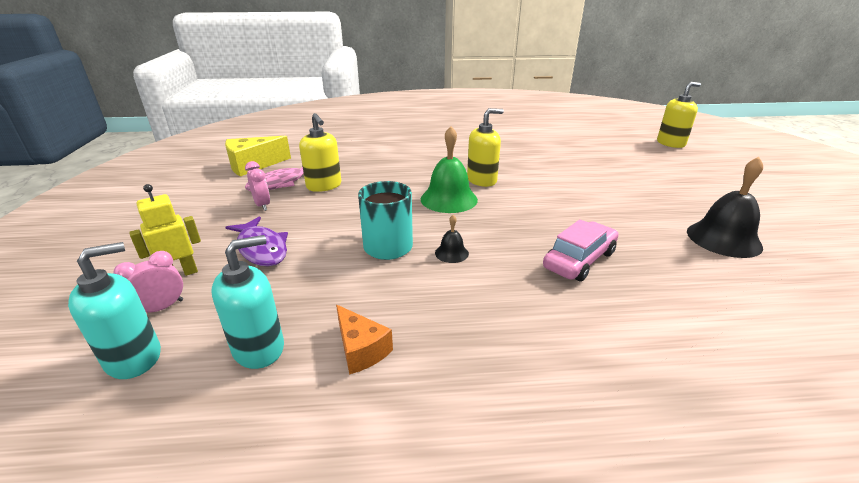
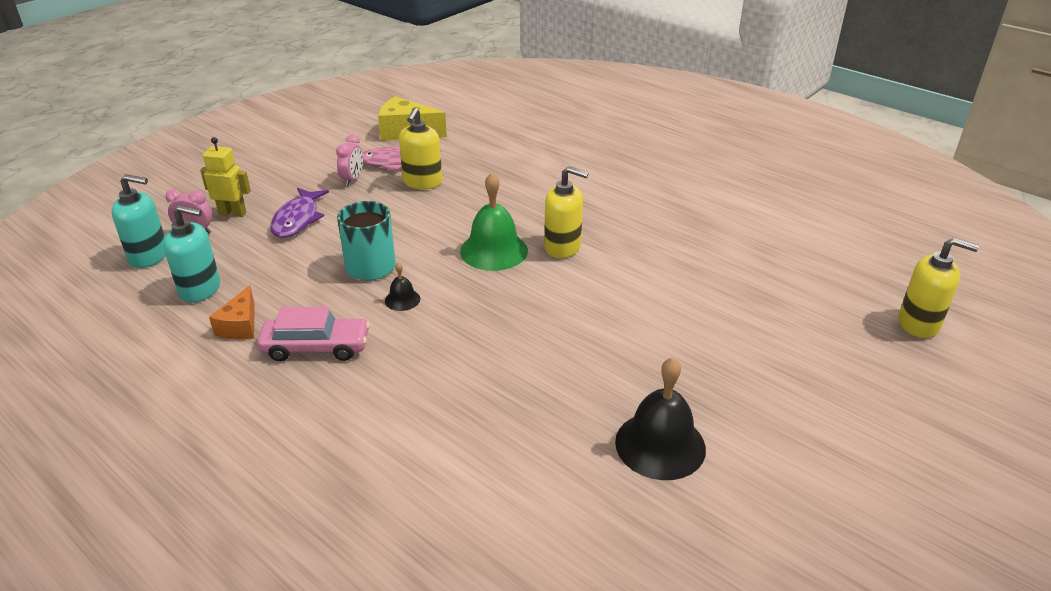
camera: 45 degrees right, 5 degrees up
pink car [543,219,619,281] -> pink car moved to [257,307,370,361]

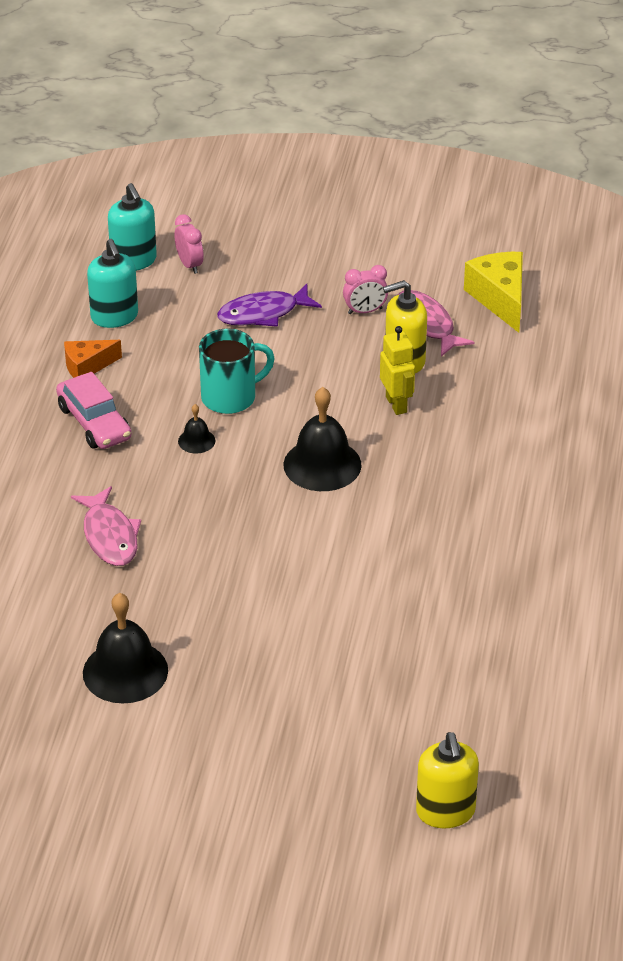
camera: 60 degrees right, 5 degrees up
yellow robot [200,137,251,217] -> yellow robot moved to [380,326,415,415]
green bell [460,173,528,271] -> black bell [284,387,362,491]
yellow soap dispenser [544,166,589,258] -> none
none -> pink fish [71,486,141,566]

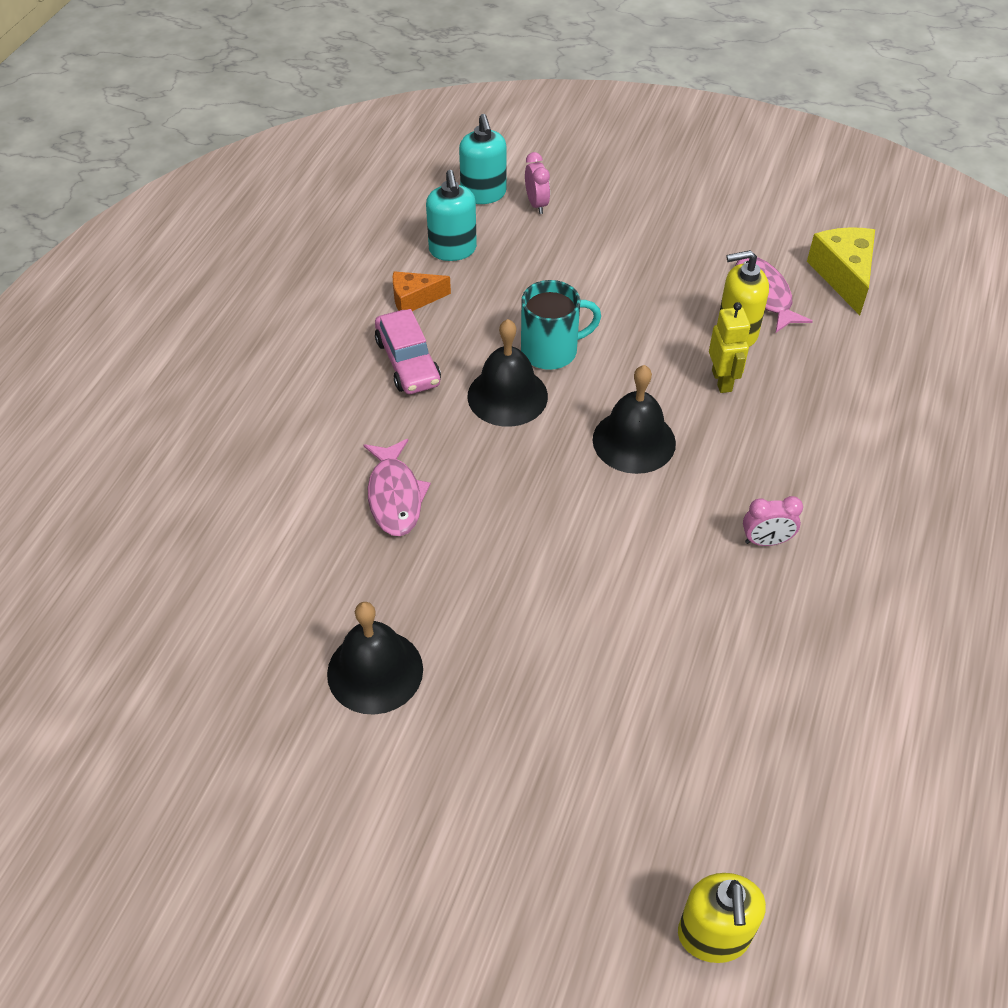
camera: 10 degrees right, 10 degrees up
black bell [178,404,215,454] -> black bell [467,319,548,427], size x2.07
purple fish [217,284,322,327] -> none
pink clock [343,265,388,314] -> pink clock moved to [743,496,803,546]

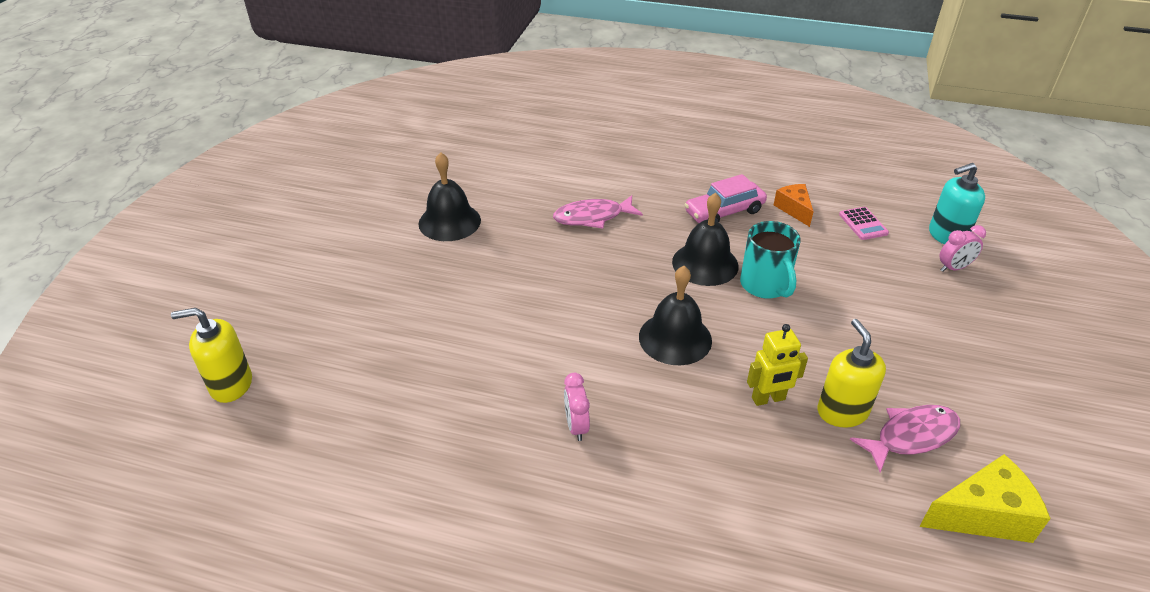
camera: 85 degrees right, 10 degrees down
turquoise soap dispenser [426,170,477,261] -> pink calculator [839,207,889,240]

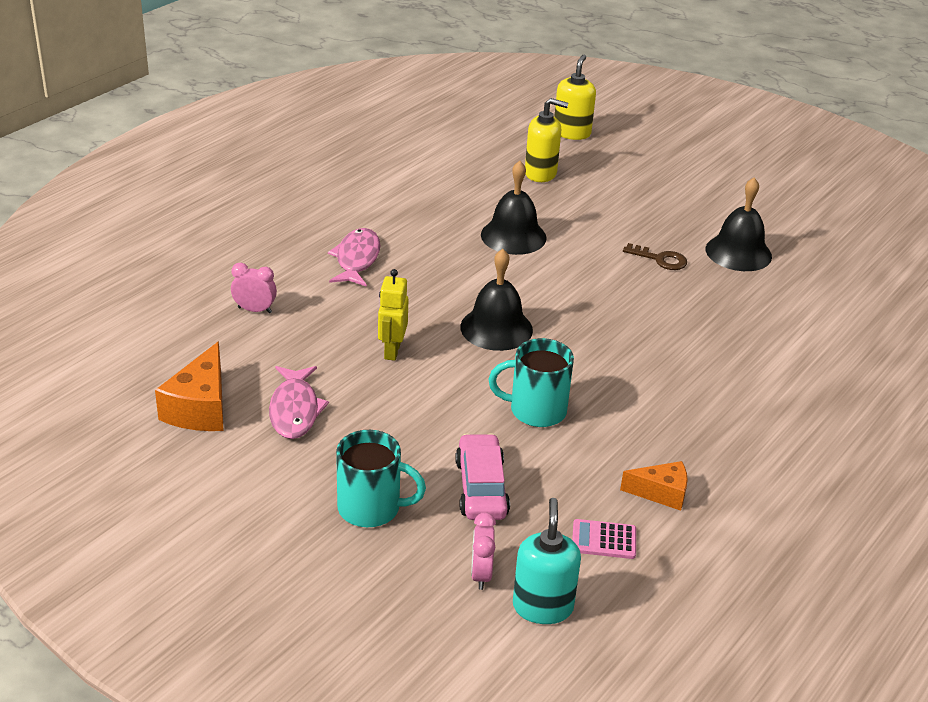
camera: 110 degrees right, 5 degrees down
pink fish [553,195,643,229] -> pink fish moved to [328,228,381,287]
pink clock [564,373,590,441] -> pink clock moved to [231,263,277,313]
black bell [672,193,739,286] -> black bell moved to [481,161,547,255]
pink car [684,174,767,223] -> pink car moved to [455,433,510,520]
yellow soap dispenser [817,319,886,428] -> yellow soap dispenser moved to [525,98,568,182]
yellow cheese [919,454,1051,543] -> orange cheese [155,342,224,431]
none -> turquoise mug [336,430,426,527]
none -> brown key [623,243,687,270]

